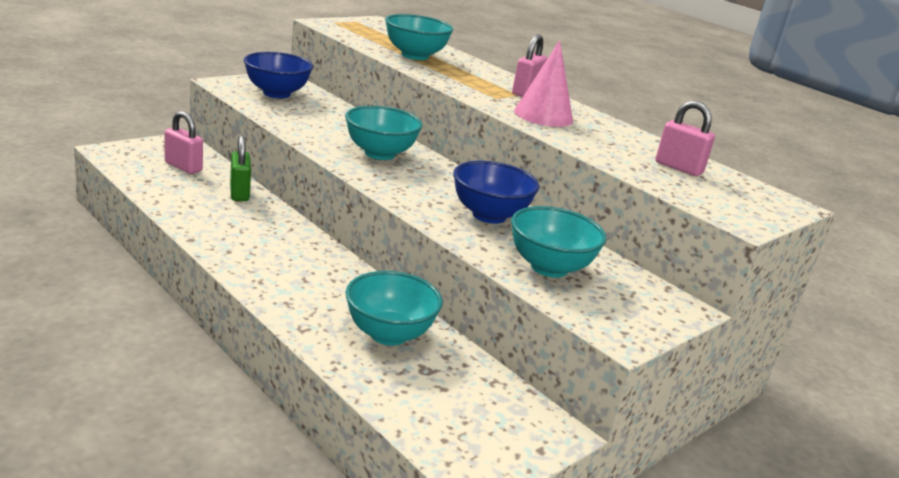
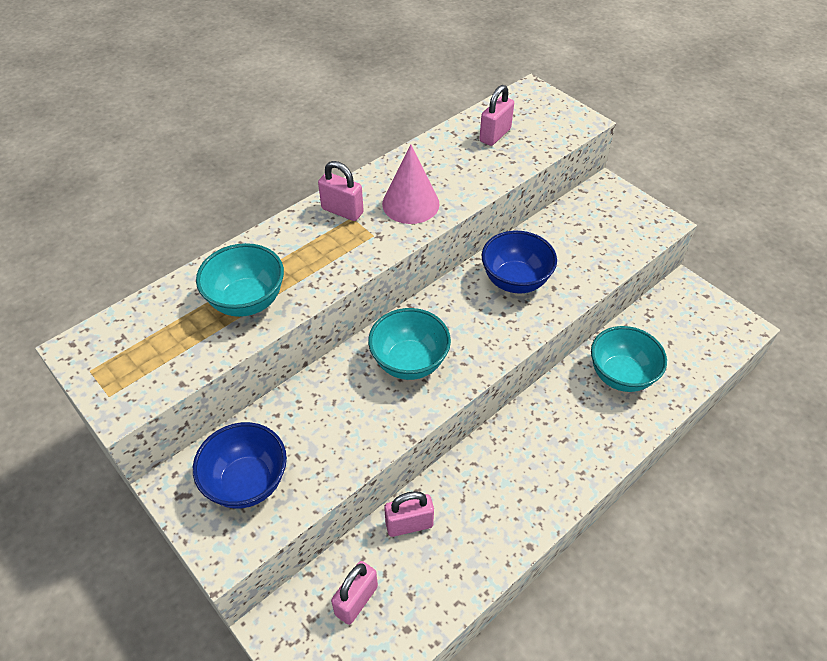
camera: 85 degrees left, 25 degrees up
green padlock [230,135,251,201] -> pink padlock [384,491,434,537]
turquoise bowl [511,206,607,278] -> none

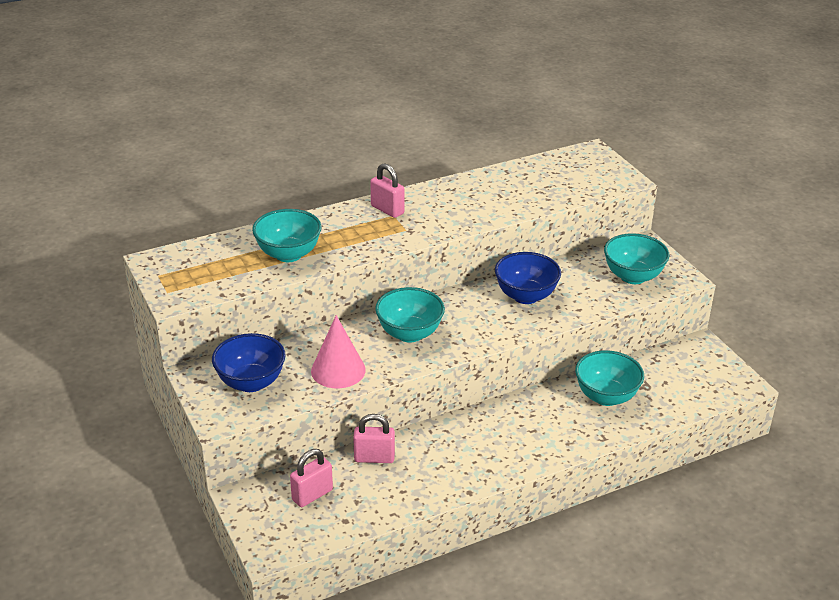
camera: 15 degrees right, 15 degrees down
pink cone [382,144,440,224] -> pink cone moved to [311,315,366,388]
pink padlock [479,85,514,146] -> none
none -> turquoise bowl [604,233,670,284]

